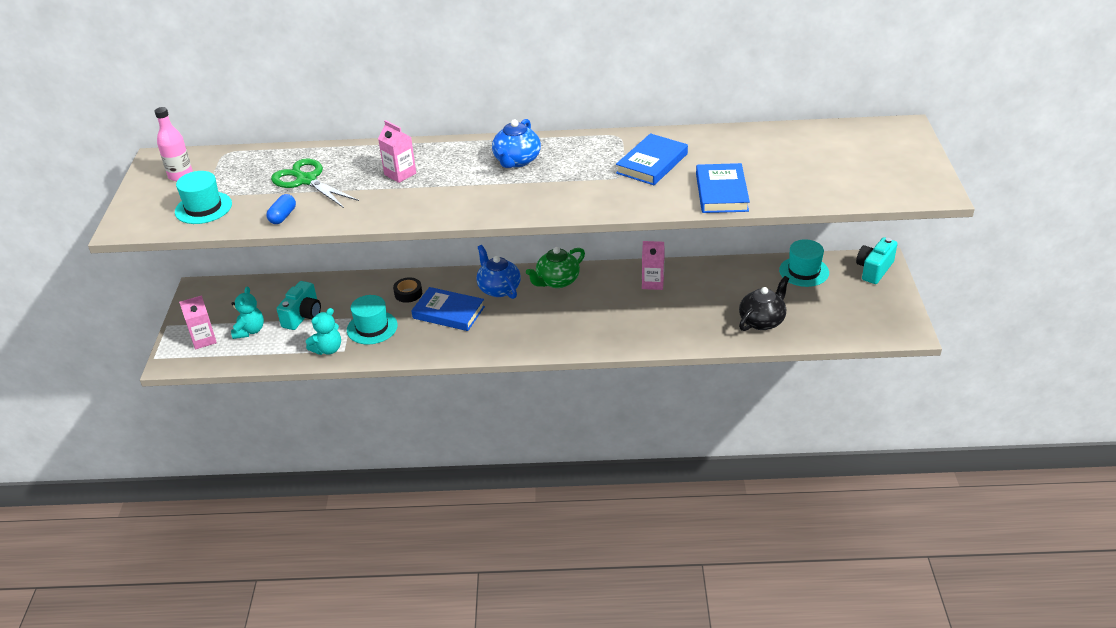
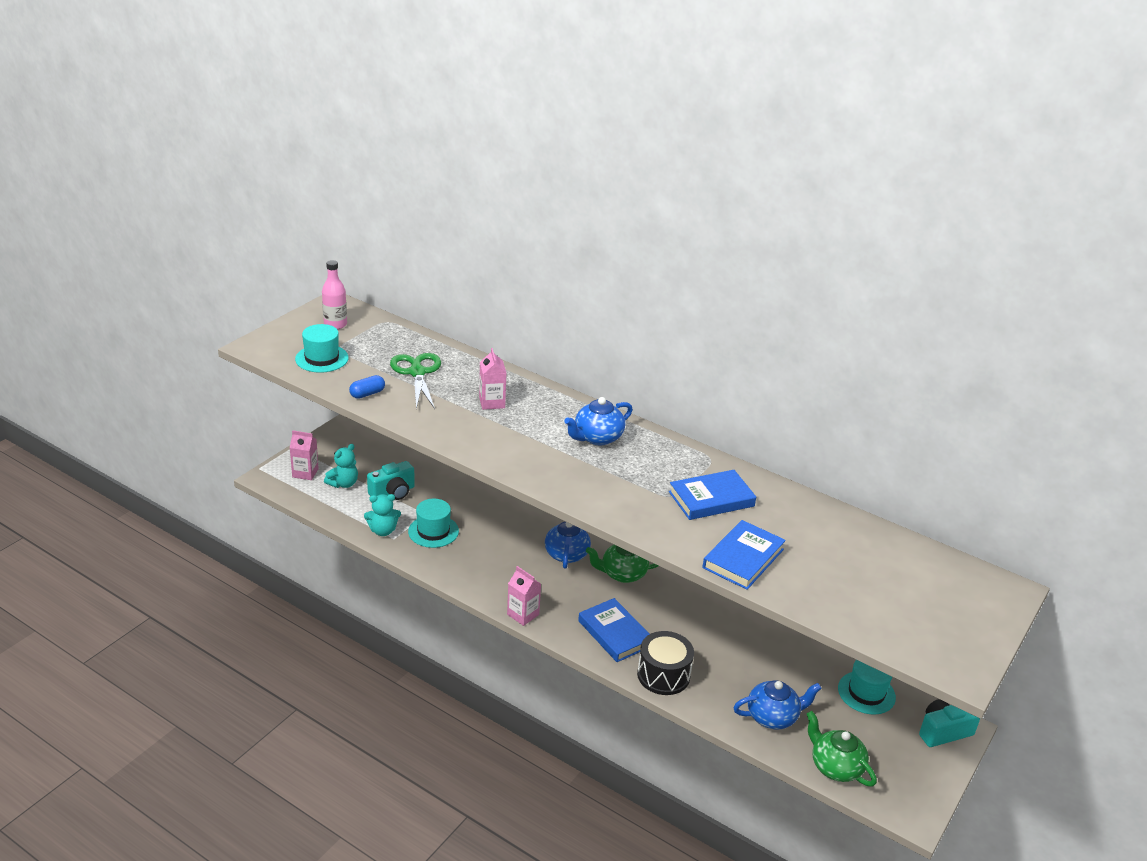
camera: 30 degrees right, 5 degrees down
black tape [393,277,422,303] -> none
blue book [411,287,485,331] -> blue book moved to [578,598,649,662]
pink carton [642,241,665,290] -> pink carton moved to [507,566,541,626]
black teapot [739,276,789,331] -> blue teapot [733,680,822,729]
none -> black drum [637,631,694,695]
none -> green teapot [806,711,877,787]

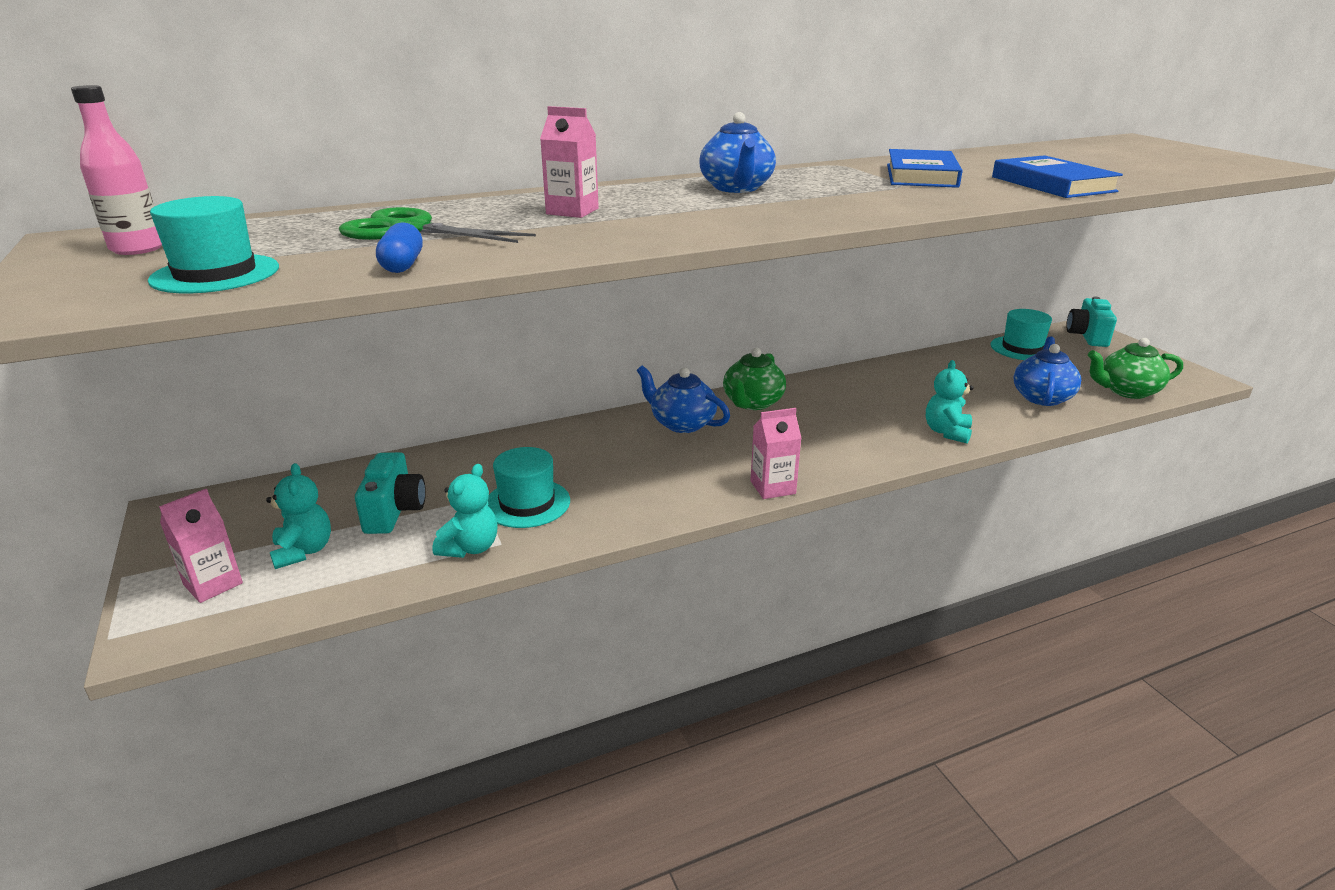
camera: 55 degrees left, 5 degrees down
blue book [578,598,649,662] -> none
black drum [637,631,694,695] -> turquoise teddy bear [926,360,974,443]

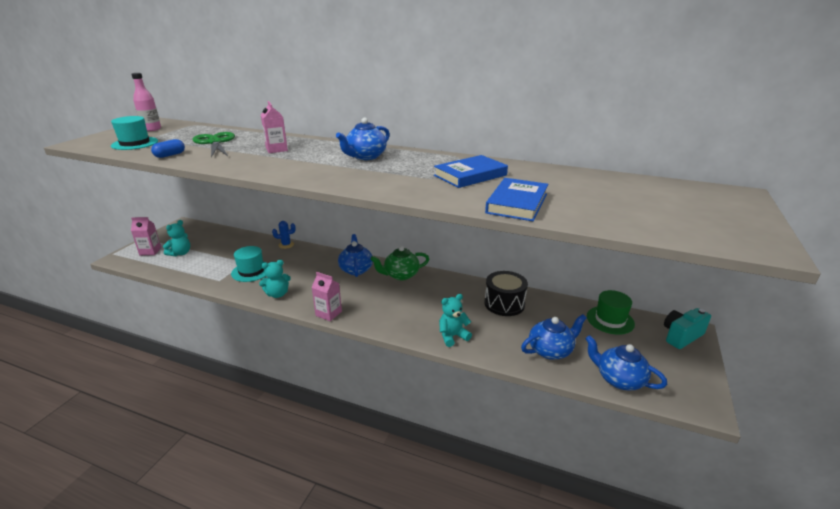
camera: 45 degrees right, 0 degrees up
turquoise camera [355,452,426,534] -> none
turquoise teddy bear [432,464,498,558] -> turquoise teddy bear moved to [259,260,291,298]
turquoise hat [990,309,1052,360] -> green hat [587,290,635,335]
green teapot [1088,338,1183,399] -> blue teapot [585,335,667,390]
none -> blue cactus [272,221,296,249]
none -> black drum [484,271,528,316]

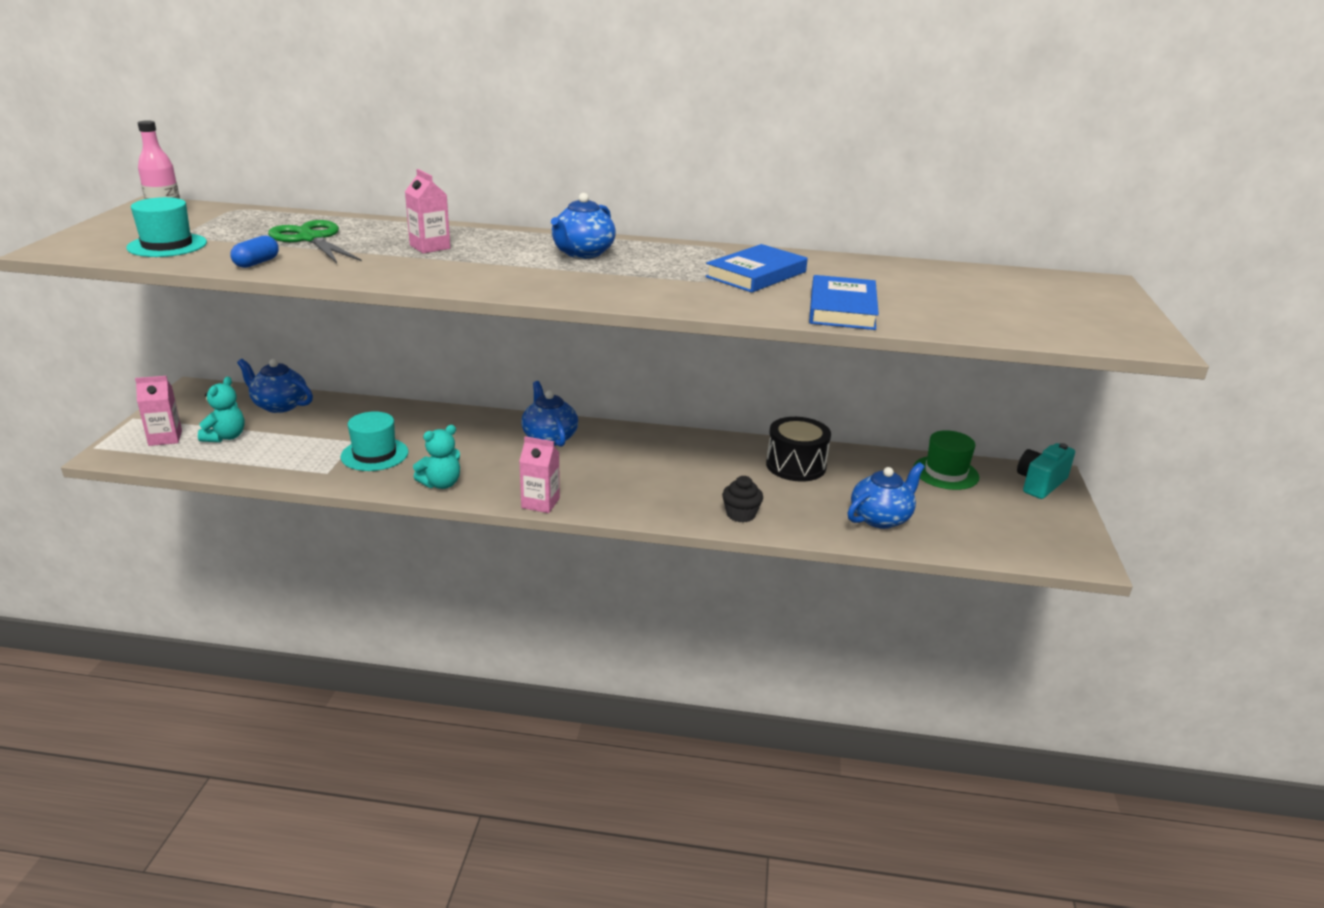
camera: 15 degrees left, 0 degrees up
blue cactus [272,221,296,249] -> none
green teapot [370,246,429,280] -> none
turquoise teddy bear [439,294,472,347] -> black cupcake [722,476,763,522]
blue teapot [585,335,667,390] -> blue teapot moved to [237,359,313,413]

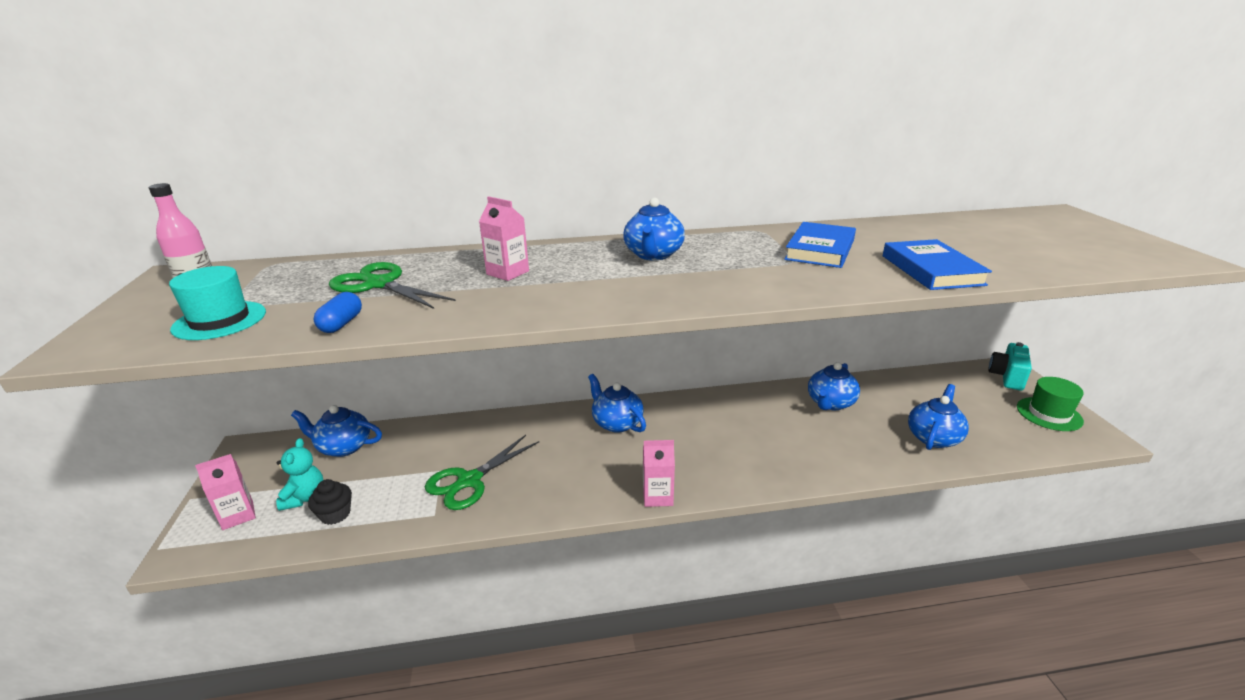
camera: 15 degrees left, 0 degrees up
turquoise hat [341,411,408,471] -> green scissors [425,435,539,510]
turquoise teddy bear [413,425,460,489] -> none
black cupcake [722,476,763,522] -> black cupcake moved to [308,479,352,525]
black drum [766,417,831,482] -> blue teapot [808,362,860,410]
green hat [913,430,979,490] -> green hat moved to [1017,377,1084,431]

